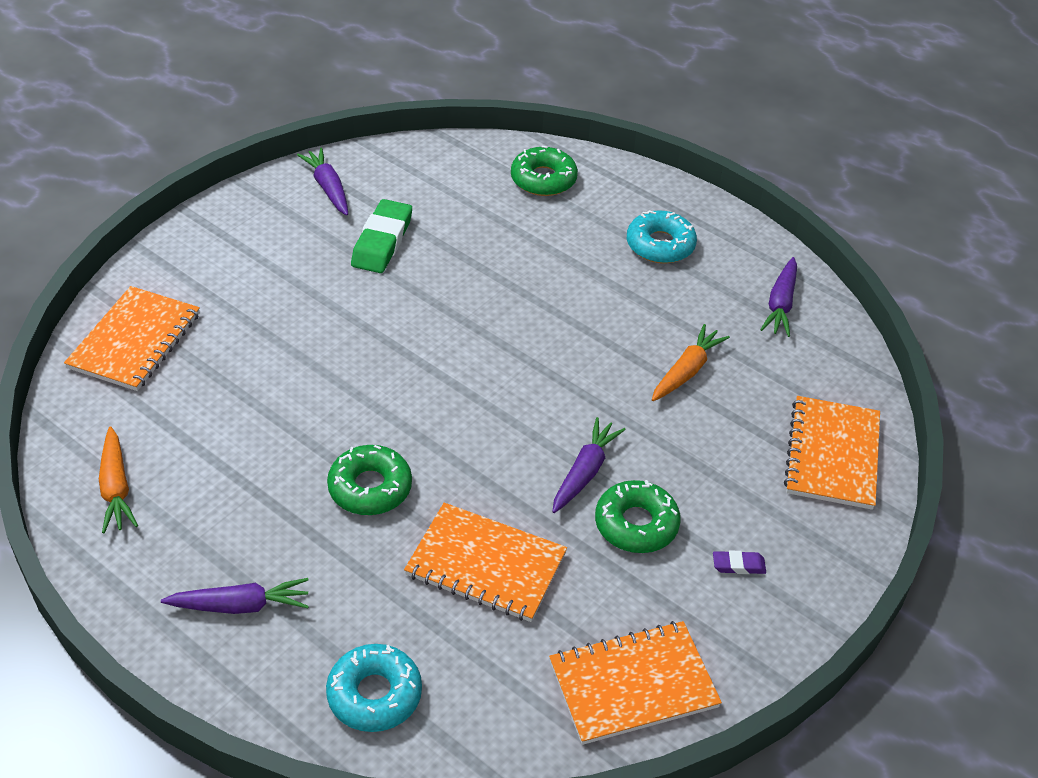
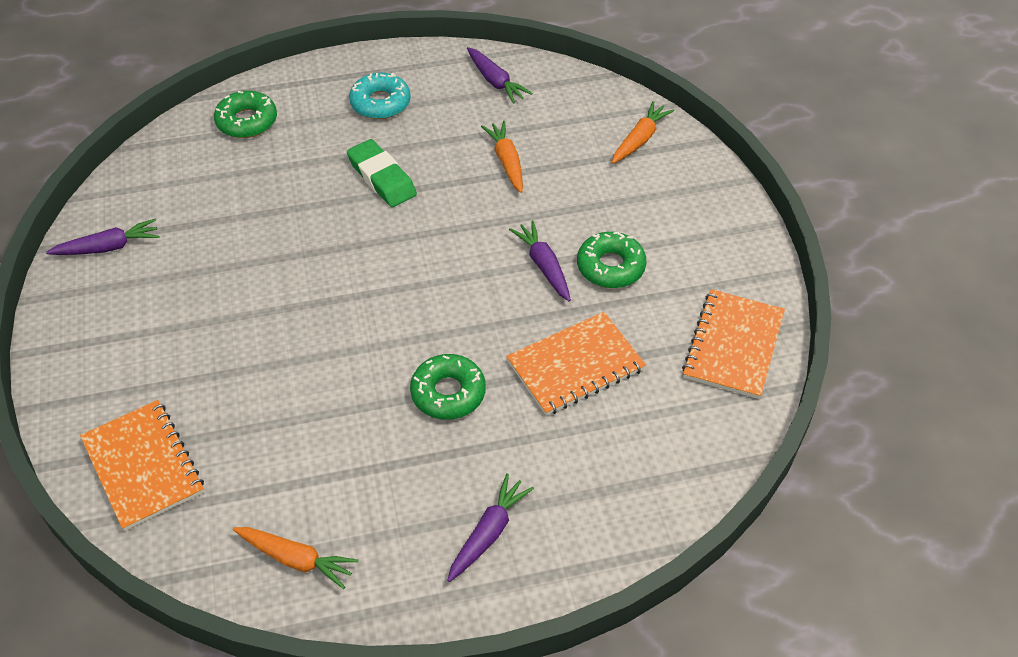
camera: 50 degrees left, 5 degrees up
purple carrot [297,148,348,215] -> purple carrot turned 150 degrees clockwise [46,219,160,255]
turquoise donut [326,644,422,732] -> none
green eraser [351,199,412,273] -> green eraser moved to [347,139,417,207]
purple eraser [713,551,766,574] -> none
orange notebook [784,396,880,510] -> orange carrot [612,101,674,164]

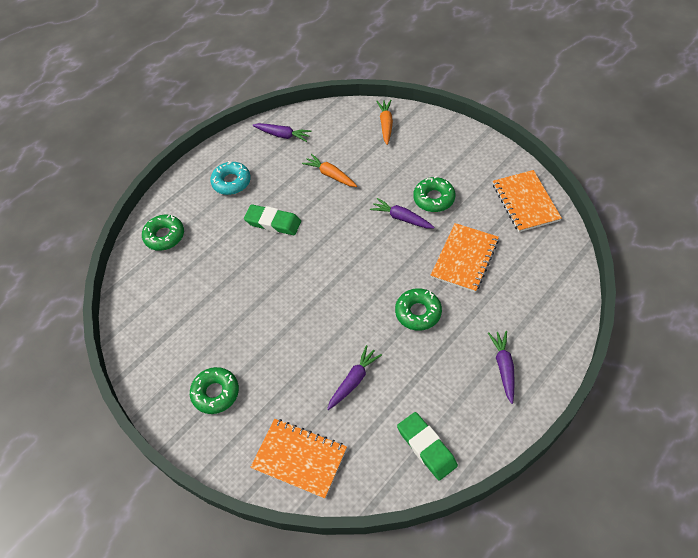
camera: 30 degrees left, 5 degrees up
purple carrot [46,219,160,255] -> purple carrot moved to [327,345,382,410]
orange carrot [233,527,359,589] -> green eraser [397,412,458,481]
none -> green donut [190,367,239,414]

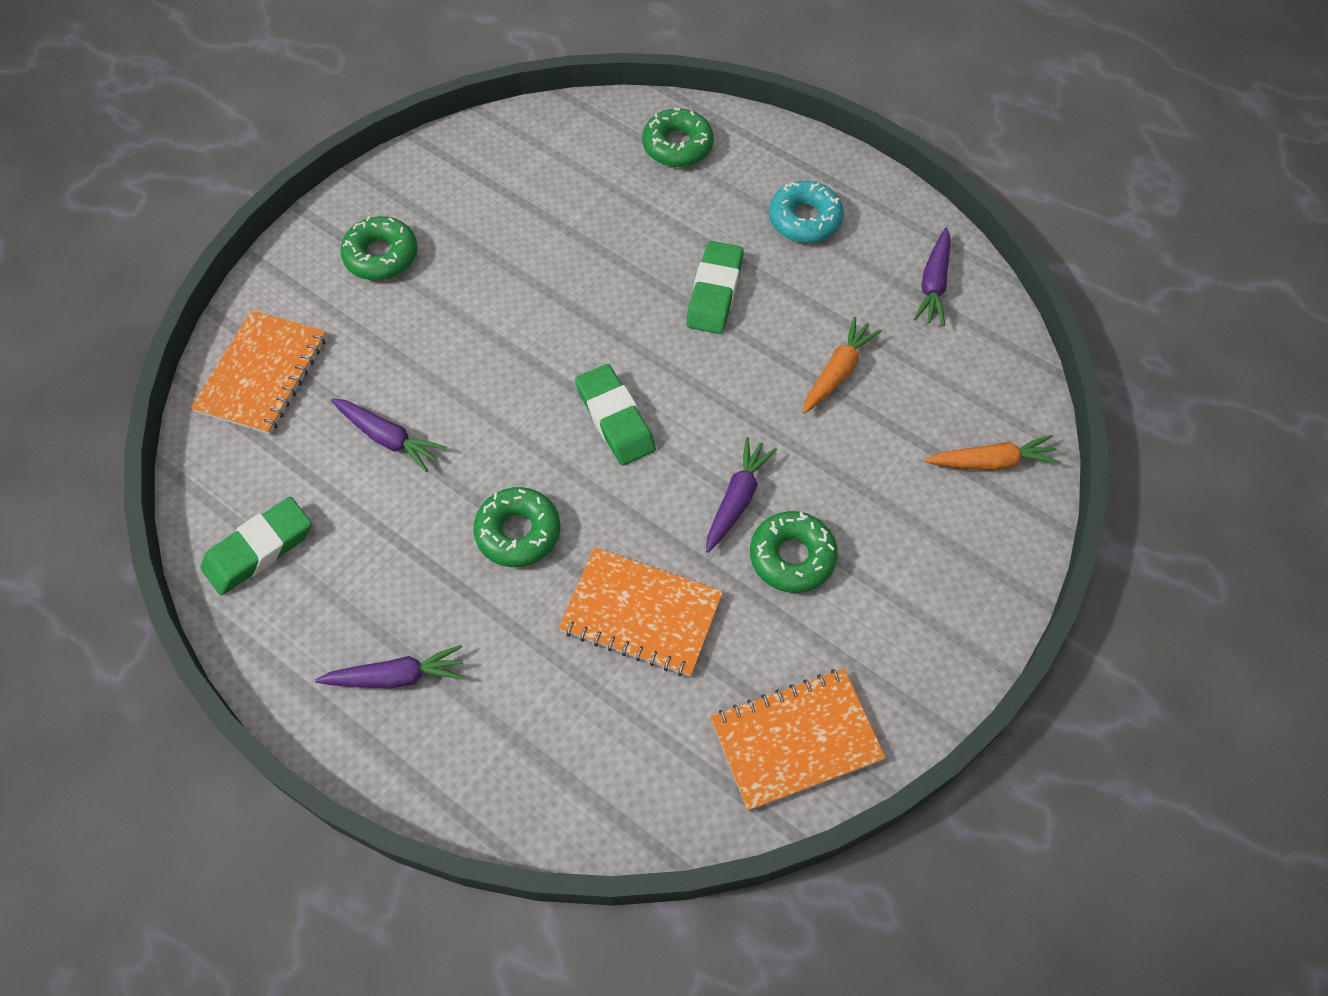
camera: 80 degrees right, 5 degrees up
none -> green eraser [575,364,656,466]

